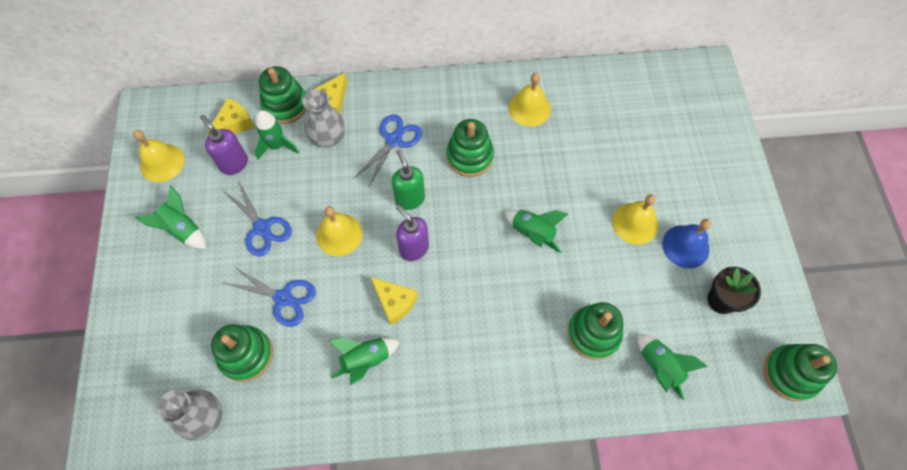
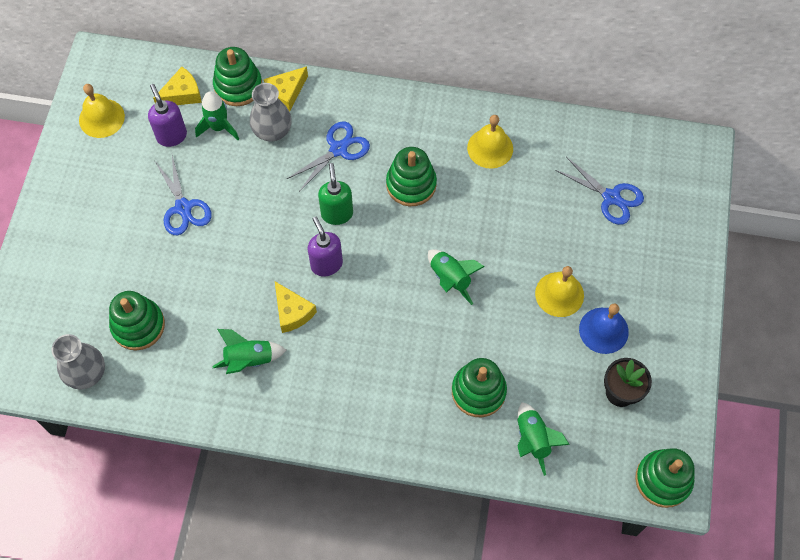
camera: 15 degrees right, 0 degrees up
green rocket [135,185,206,249] -> none
blue scissors [224,266,316,327] -> blue scissors moved to [555,157,644,225]
yellow bell [316,206,363,256] -> none

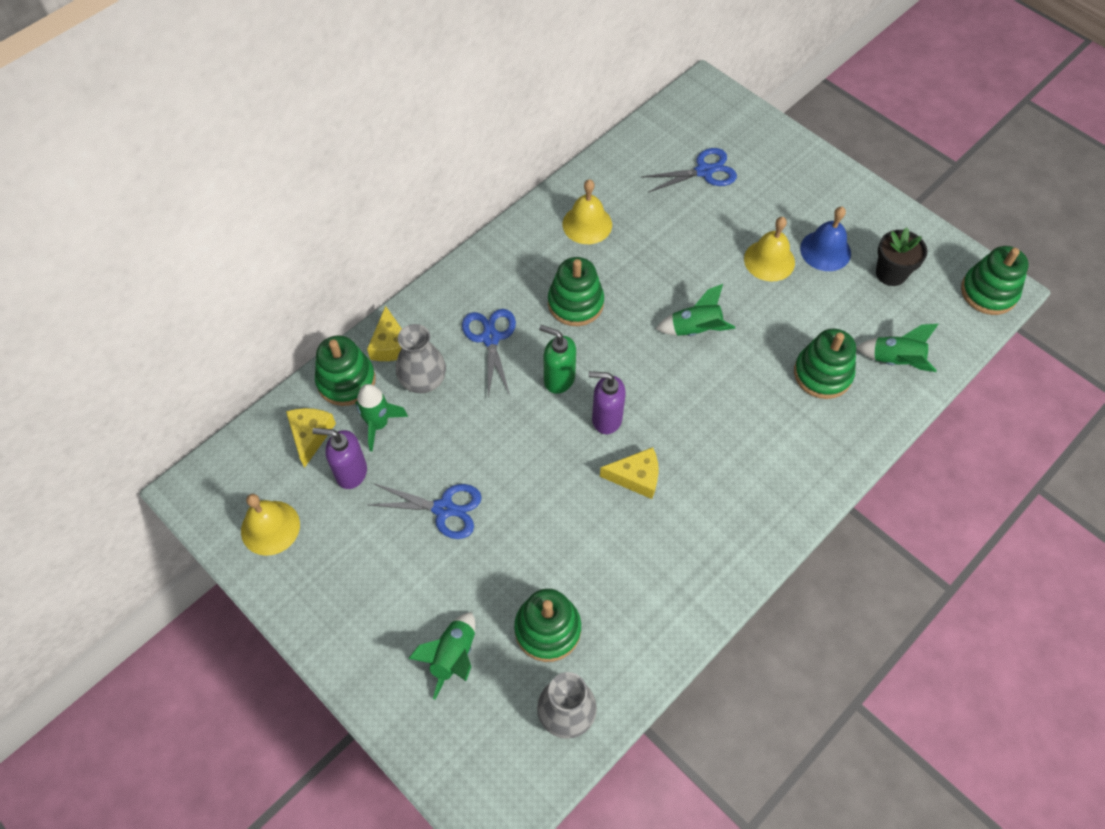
camera: 55 degrees left, 5 degrees down
green rocket [212,329,286,374] -> green rocket moved to [408,612,475,700]

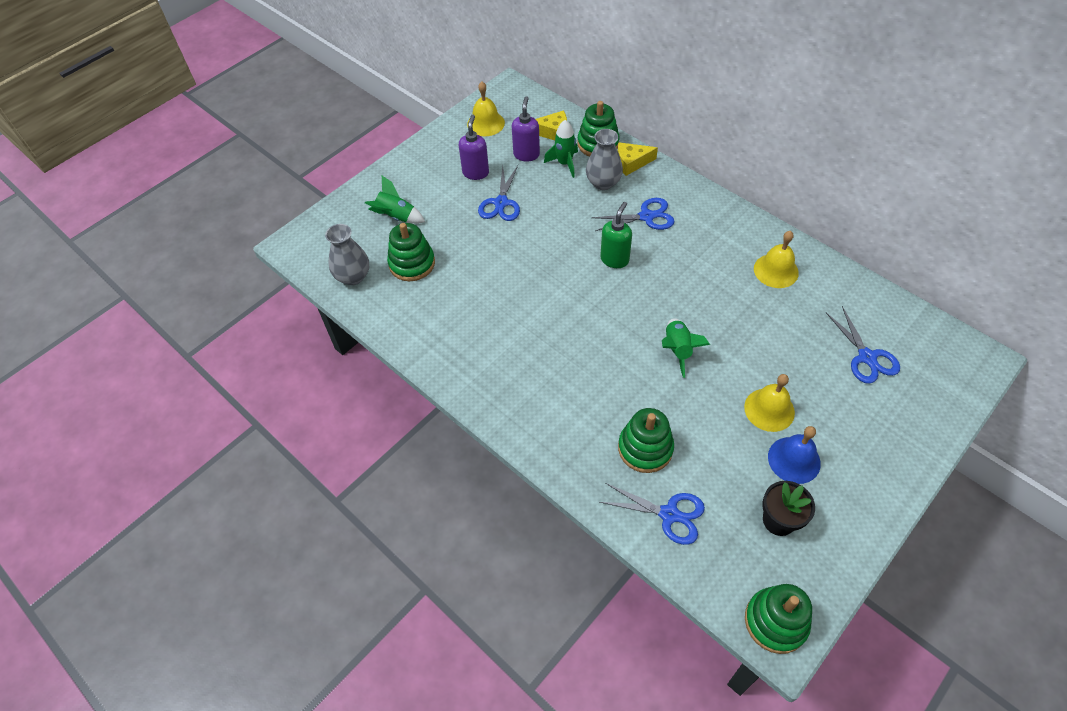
camera: 90 degrees right, 5 degrees down
green stacking toy [548,257,604,326] -> none
purple soap dispenser [589,371,626,434] -> purple soap dispenser moved to [459,115,489,180]
yellow cheese [600,447,659,499] -> none
green rocket [856,324,938,372] -> blue scissors [599,483,705,545]

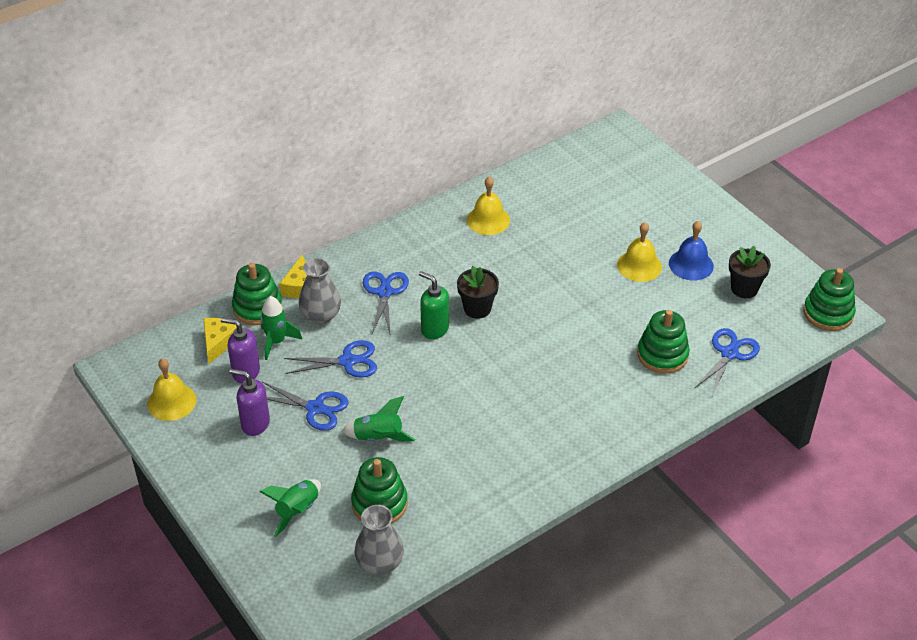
camera: 80 degrees left, 10 degrees down
green rocket [662,318,710,378] -> green rocket moved to [341,396,415,442]
blue scissors [825,306,900,384] -> blue scissors moved to [284,340,377,378]
none -> black flower pot [457,266,499,319]

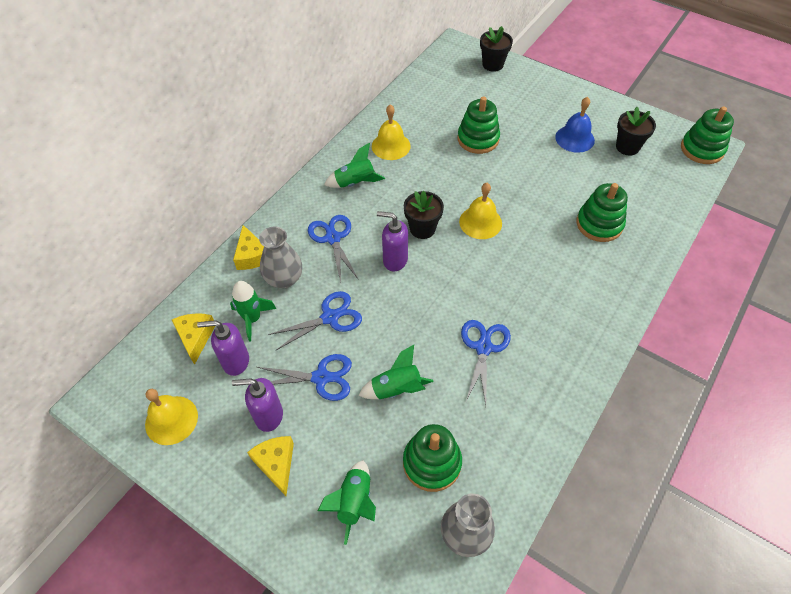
camera: 20 degrees left, 10 degrees up
green stacking toy [232,263,282,325] -> green stacking toy moved to [457,96,500,154]
green soap dispenser [419,271,449,339] -> purple soap dispenser [377,211,408,271]
yellow bell [617,222,662,282] -> yellow bell moved to [459,183,502,239]
blue scissors [695,328,760,396] -> blue scissors moved to [461,320,511,405]
none -> yellow cheese [247,436,294,496]
none -> green rocket [324,143,385,188]
none -> black flower pot [480,26,513,72]

